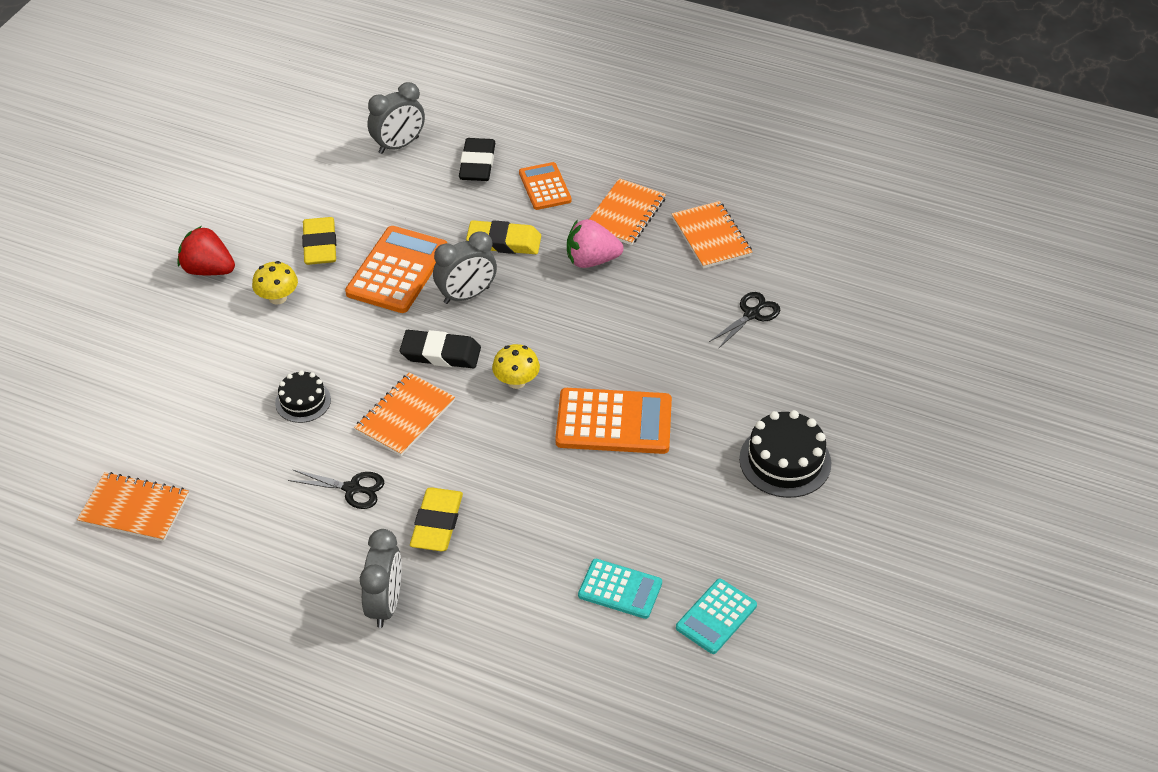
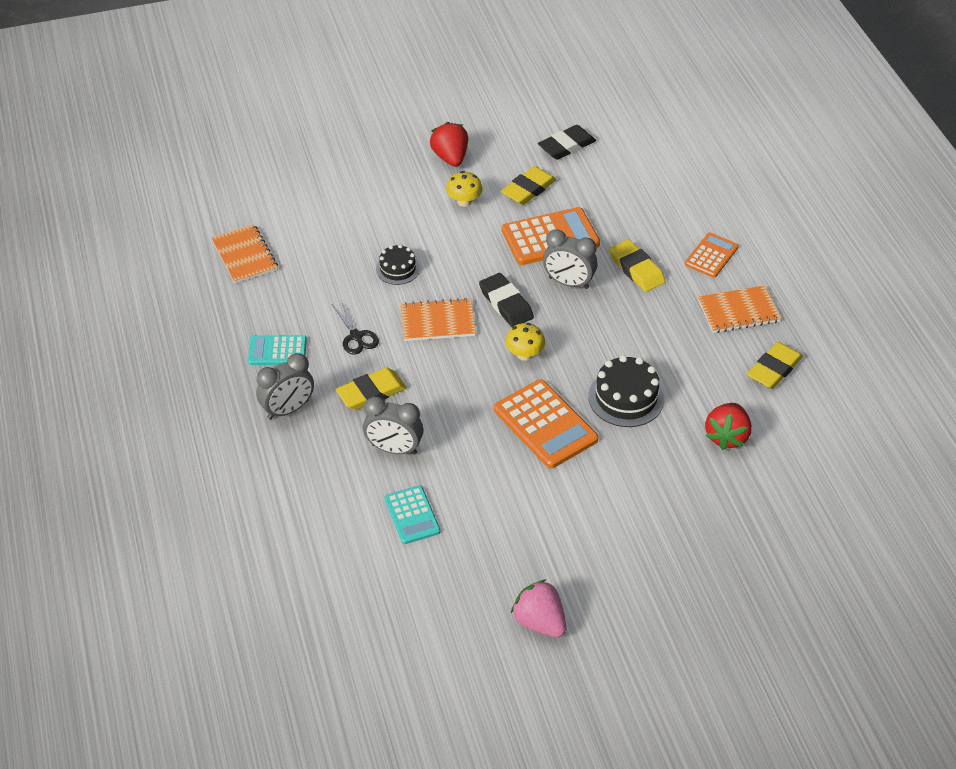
camera: 50 degrees right, 0 degrees up
grey clock [367,82,425,154] -> grey clock moved to [363,396,423,455]
black eraser [459,138,495,181] -> black eraser moved to [538,125,596,160]
pink strawberry [567,219,623,268] -> pink strawberry moved to [511,579,566,637]
orange notebook [672,201,752,269] -> yellow eraser [747,342,803,389]
turquoise calculator [676,579,757,654] -> turquoise calculator moved to [248,335,307,365]
black scissors [709,292,780,349] -> red strawberry [705,403,752,450]
black cake [739,410,831,498] -> black cake moved to [588,355,664,427]

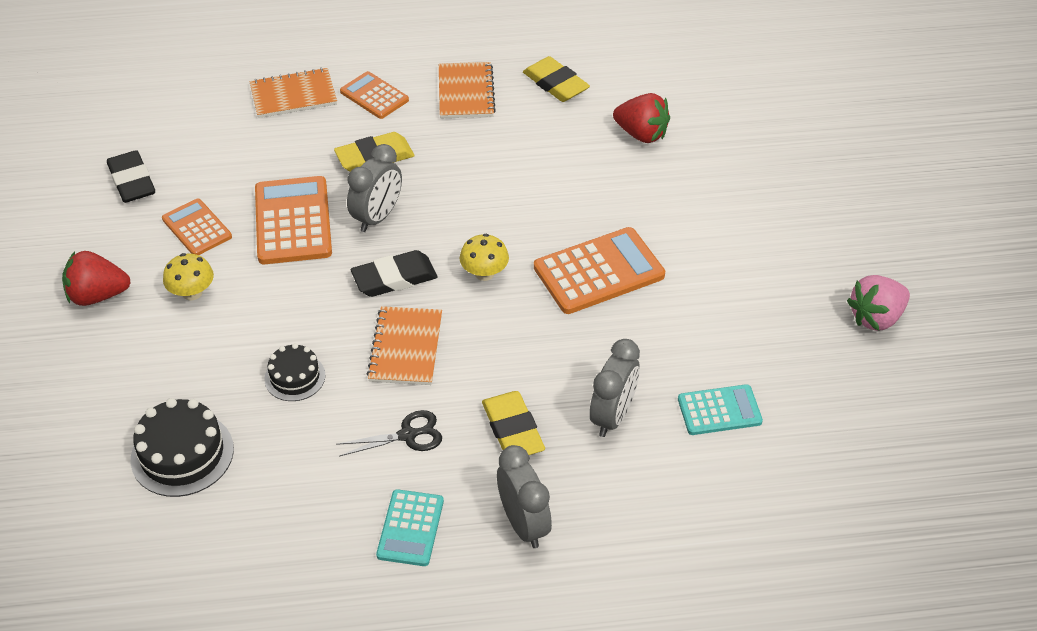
camera: 80 degrees left, 0 degrees up
orange notebook [211,224,278,284] -> orange notebook moved to [249,68,337,118]
yellow eraser [501,166,556,205] -> orange calculator [162,198,232,255]
black cake [588,355,664,427] -> black cake moved to [131,398,234,497]

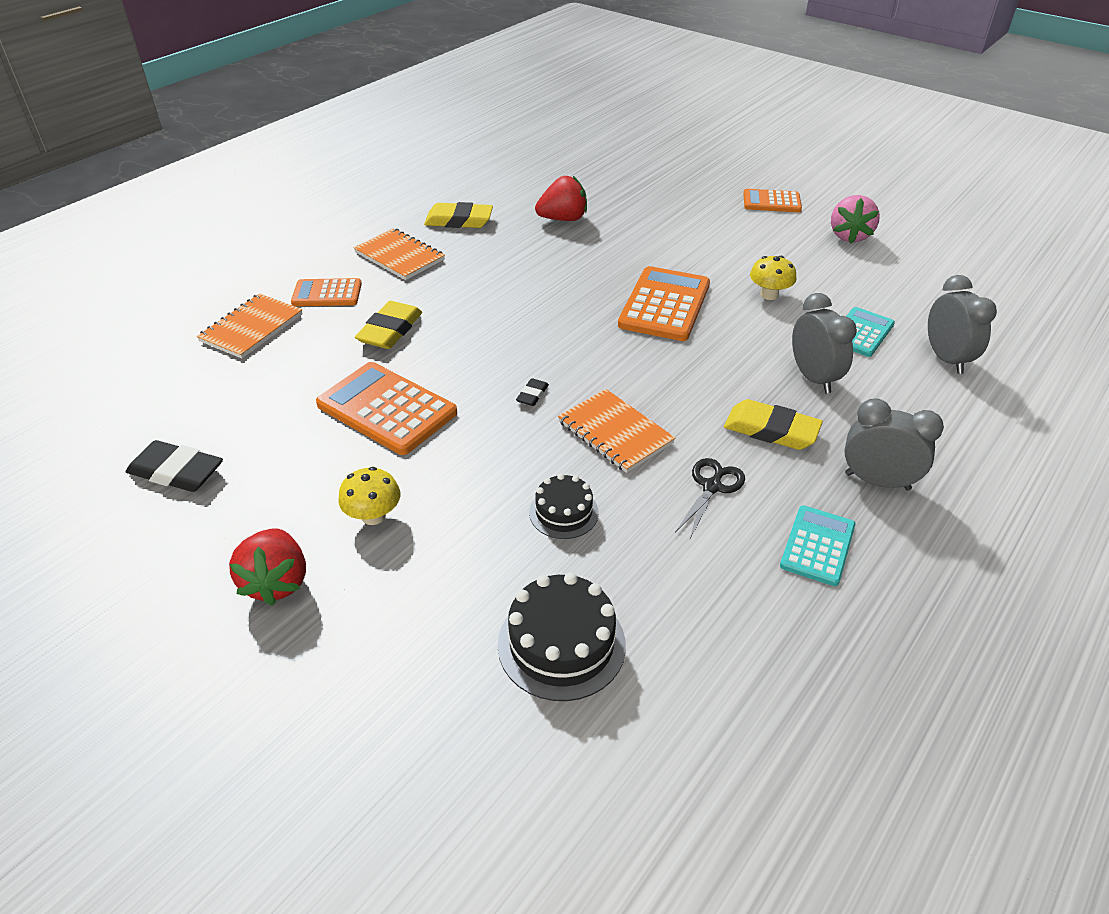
camera: 45 degrees left, 5 degrees down
red strawberry [62,251,131,306] -> red strawberry turned 45 degrees counterclockwise [229,528,306,605]
orange calculator [162,198,232,255] -> orange calculator moved to [743,189,802,212]
grey clock [347,144,402,232] -> grey clock moved to [928,275,997,374]
black eraser [351,250,438,297] -> black eraser [516,378,549,406], size x0.50
turquoise calculator [376,489,444,566] -> turquoise calculator turned 120 degrees counterclockwise [780,505,855,586]
yellow mushroom [459,234,509,281] -> yellow mushroom moved to [750,256,796,300]

